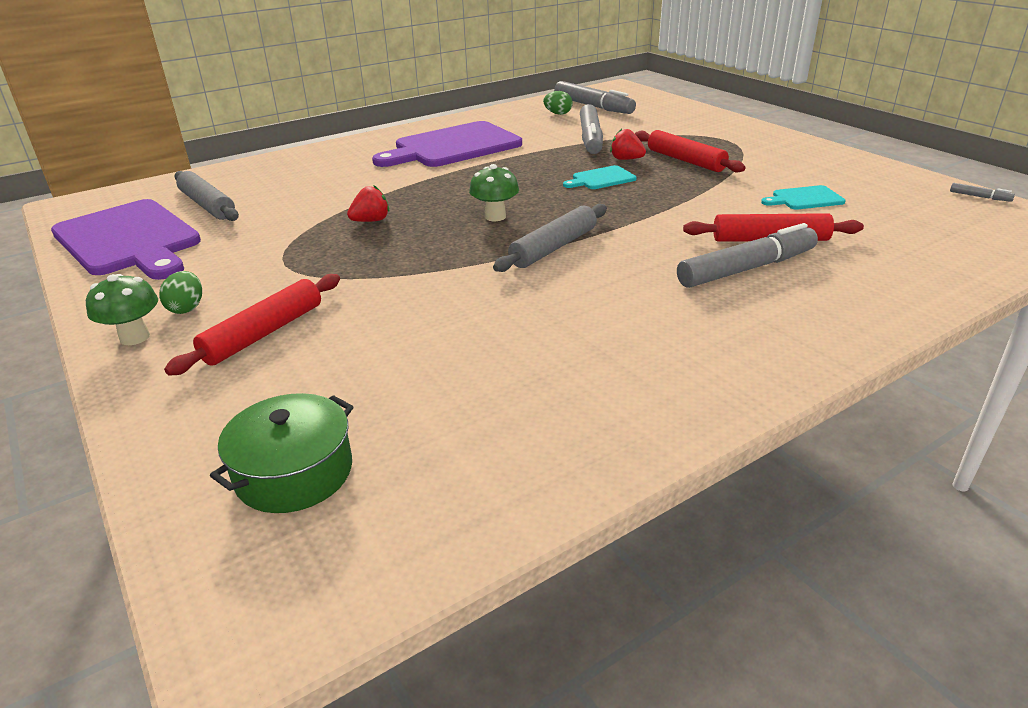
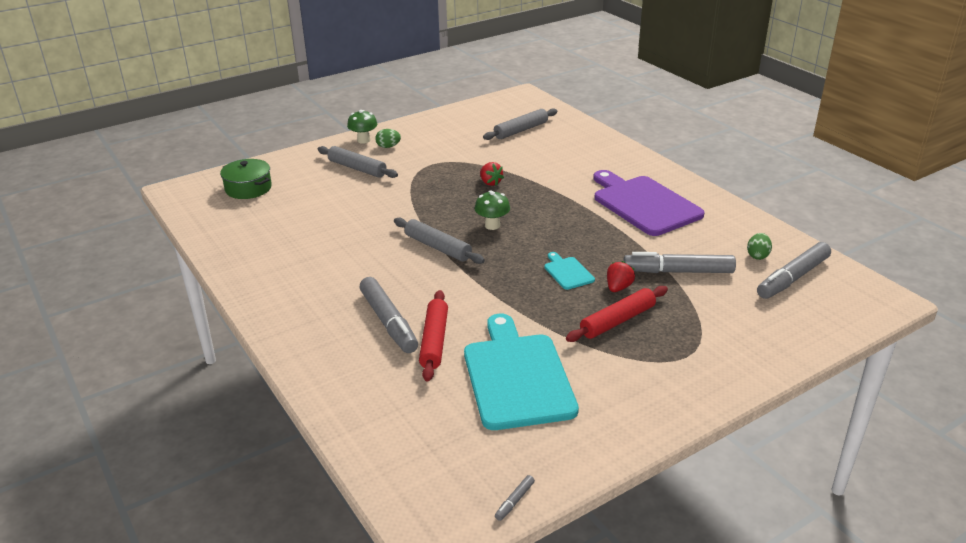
camera: 90 degrees right, 0 degrees up
purple cutting board [51,199,201,280] -> none
red rolling pin [164,274,340,376] -> grey rolling pin [318,146,398,178]
turquoise cutting board [761,185,846,210] -> turquoise cutting board [464,314,579,430], size x2.26

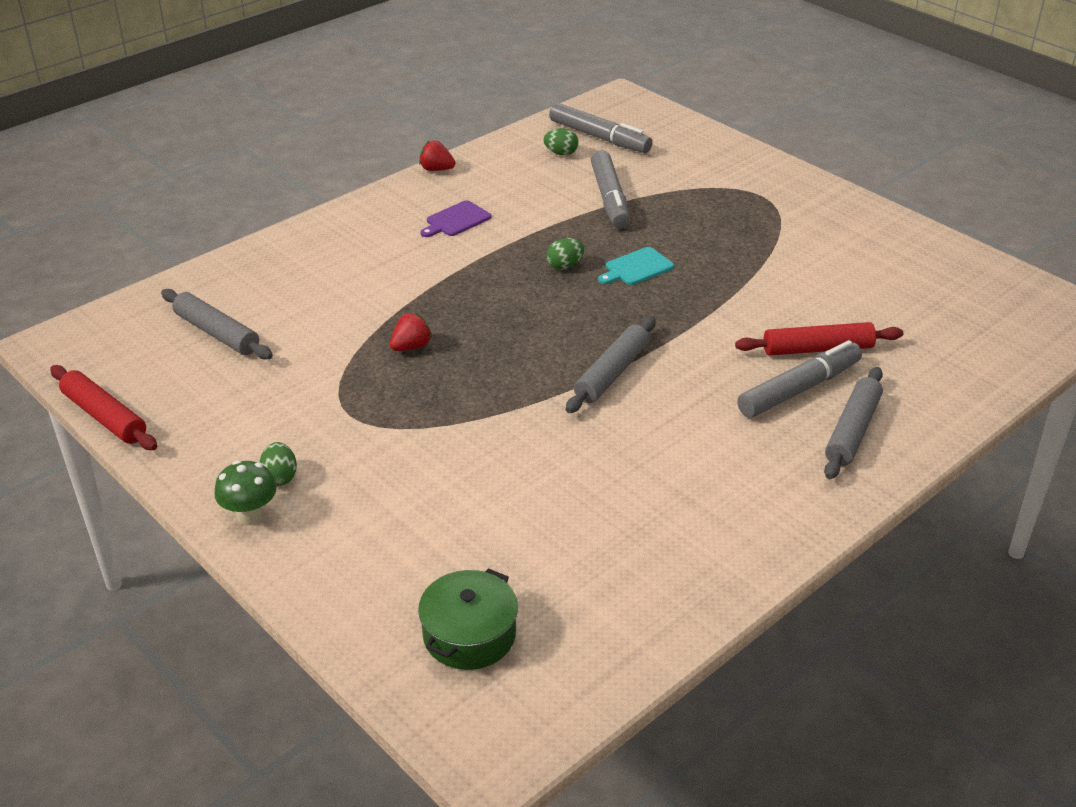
camera: 100 degrees left, 5 degrees up
grey rolling pin [318,146,398,178] -> grey rolling pin moved to [824,367,883,479]
turquoise cutting board [464,314,579,430] -> none
green mushroom [475,190,510,230] -> none
grey marker [495,475,535,521] -> none
red rolling pin [566,286,668,342] -> red rolling pin moved to [50,365,157,450]
purple cutting board [593,170,705,236] -> purple cutting board [420,200,491,237], size x0.44
red strawberry [607,261,635,292] -> red strawberry moved to [419,140,455,171]
none -> green egg [546,238,584,270]

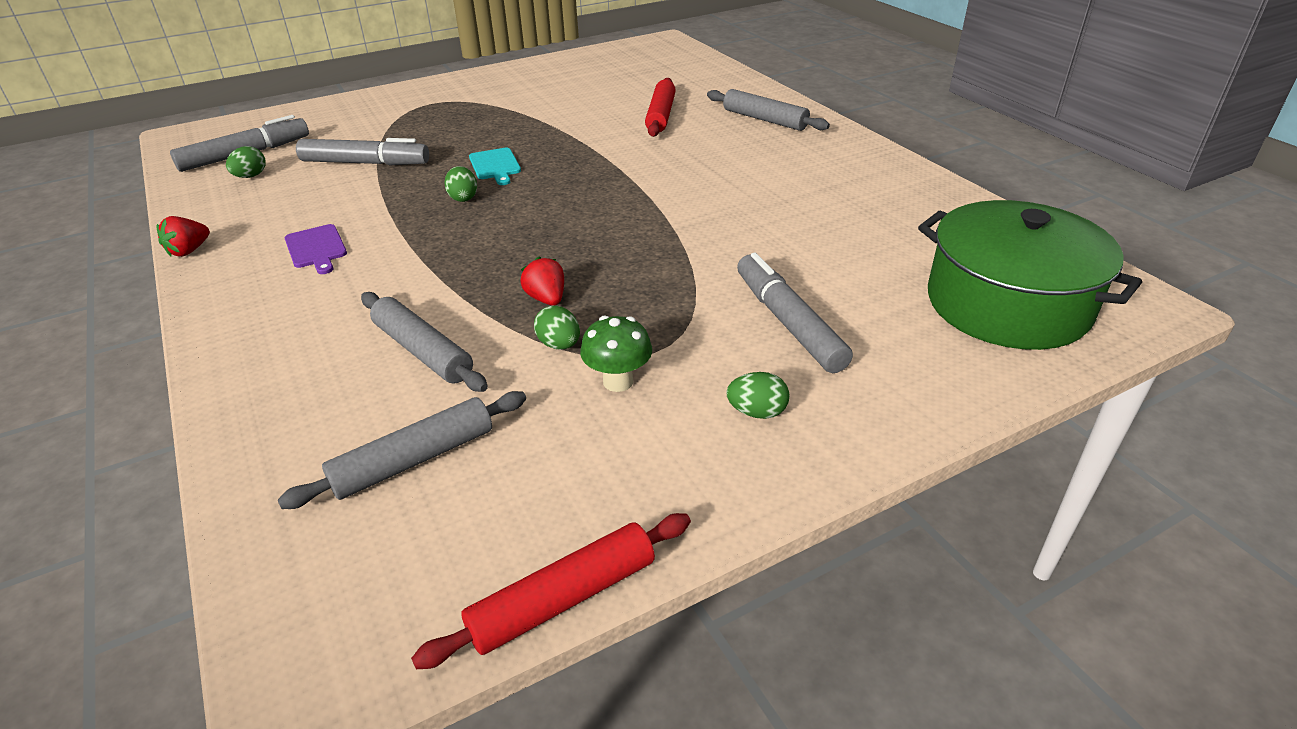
camera: 75 degrees left, 0 degrees up
green mushroom [214,460,277,525] -> green mushroom moved to [580,316,652,392]
green pot [418,568,518,670] -> green pot [918,200,1142,350], size x1.78
grey rolling pin [566,317,656,413] -> grey rolling pin moved to [361,292,488,392]
grey marker [737,340,862,418] -> grey marker moved to [737,253,853,373]
none -> green egg [534,305,580,349]

